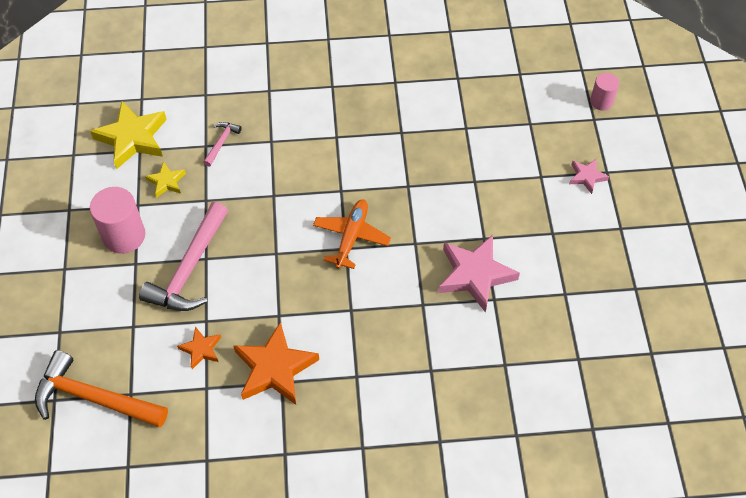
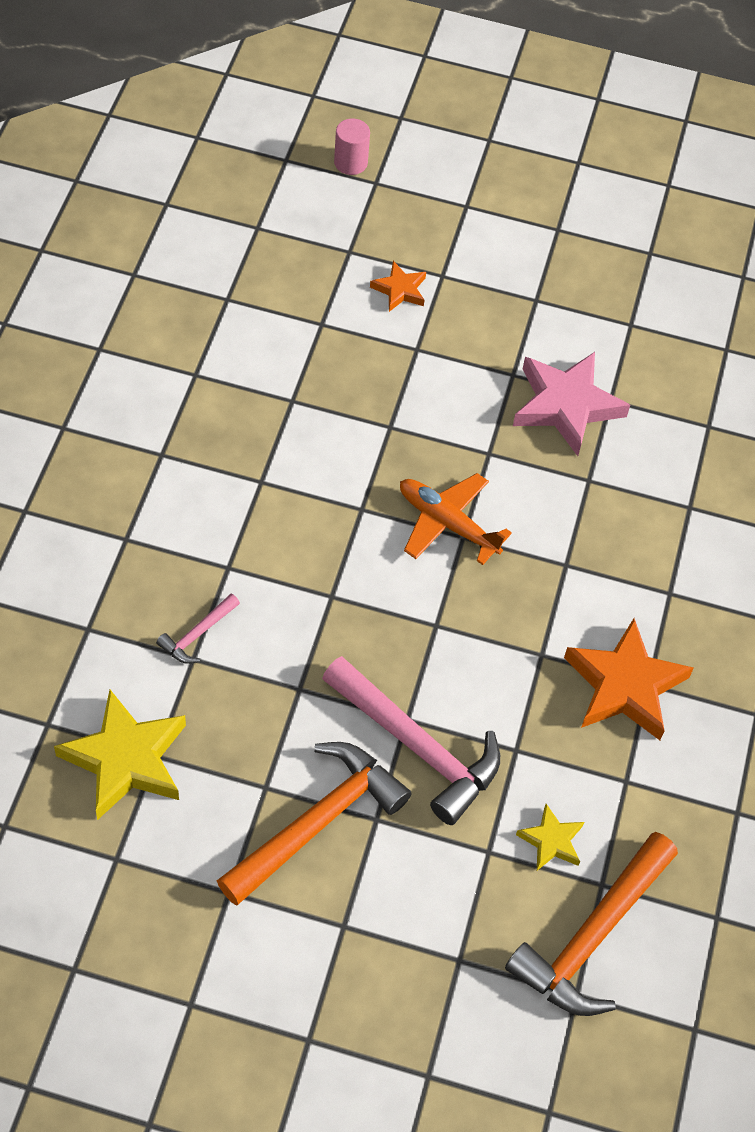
camera: 75 degrees left, 0 degrees up
pink cylinder [90,187,145,254] -> orange hammer [217,742,411,906]
yellow star [145,161,186,198] -> yellow star moved to [516,804,584,871]
orange star [177,326,221,369] -> orange star moved to [370,261,426,312]
pink hammer [203,122,242,166] -> pink hammer turned 90 degrees counterclockwise [156,594,240,664]
pink star [569,158,609,194] -> none

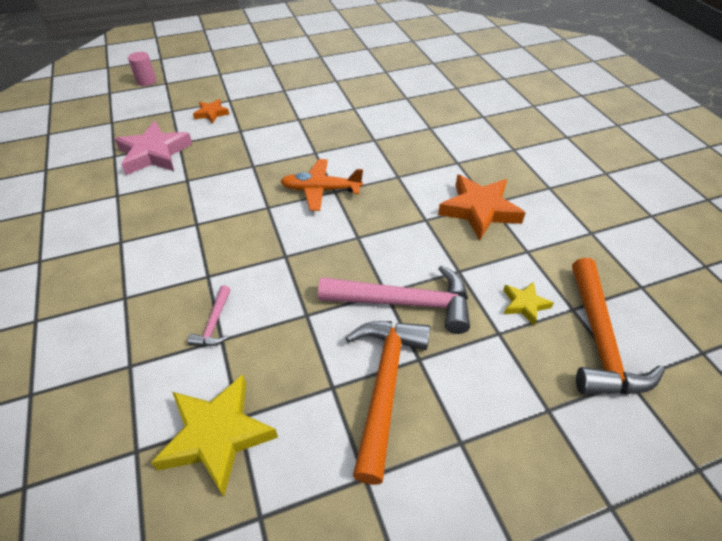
camera: 30 degrees left, 10 degrees down
pink star [513,352,630,456] -> pink star moved to [114,121,192,175]

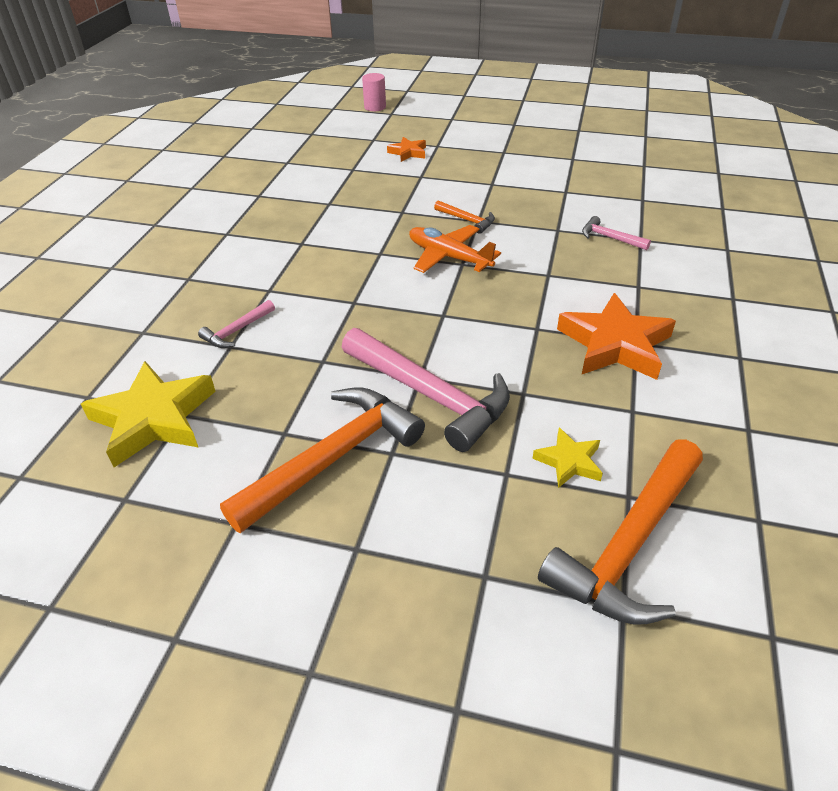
camera: 35 degrees right, 5 degrees down
pink star [114,121,192,175] -> none
none -> orange hammer [434,200,495,234]
none -> pink hammer [582,216,651,250]

